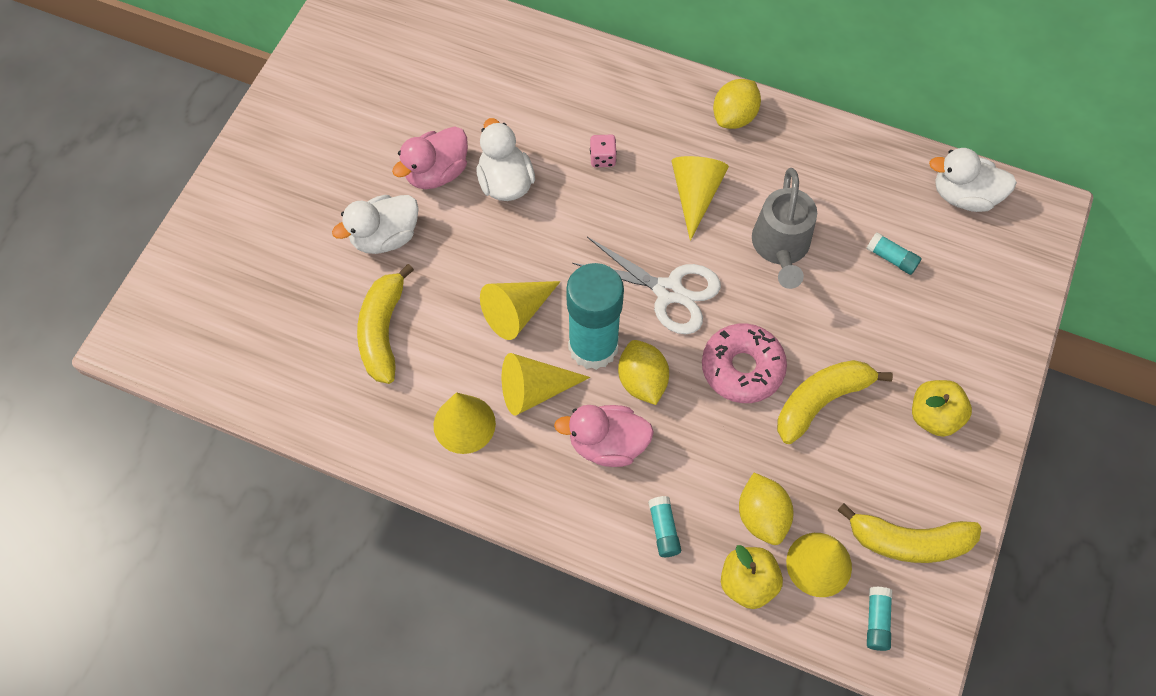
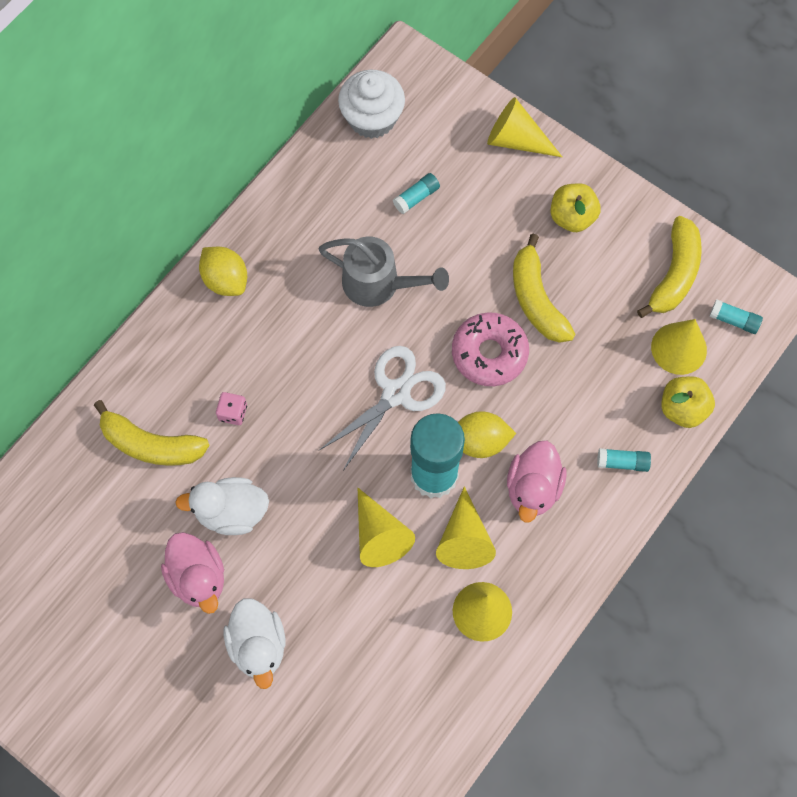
camera: 75 degrees left, 5 degrees up
yellow banana [357,264,414,384] -> yellow banana moved to [94,400,210,466]
yellow cone [672,156,729,241] -> yellow cone moved to [487,97,562,157]
yellow lemon [739,473,793,545] -> none
white duck [929,148,1017,212] -> white cupcake [338,70,405,139]

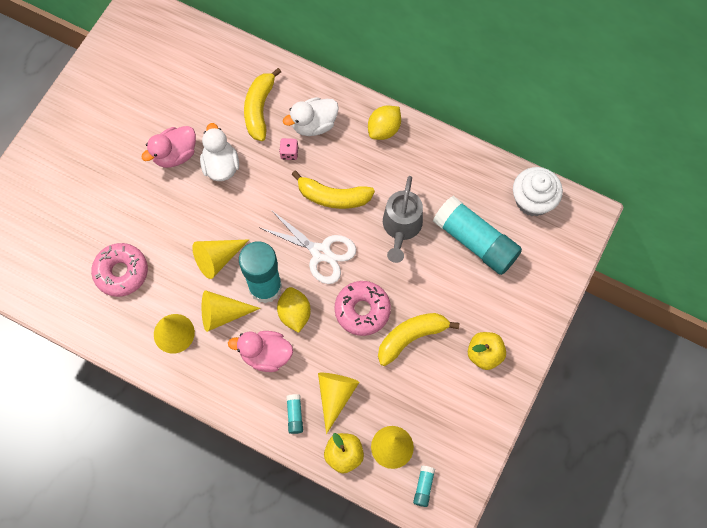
camera: 80 degrees right, 0 degrees up
white duck [224,598,286,689] -> white duck moved to [283,97,339,136]
turquoise glue stick [393,173,440,214] -> turquoise glue stick [433,196,522,275], size x2.48
yellow cone [487,97,562,157] -> yellow cone moved to [318,373,359,434]
yellow banana [637,216,702,318] -> yellow banana moved to [291,171,375,209]
none -> pink donut [91,243,148,297]

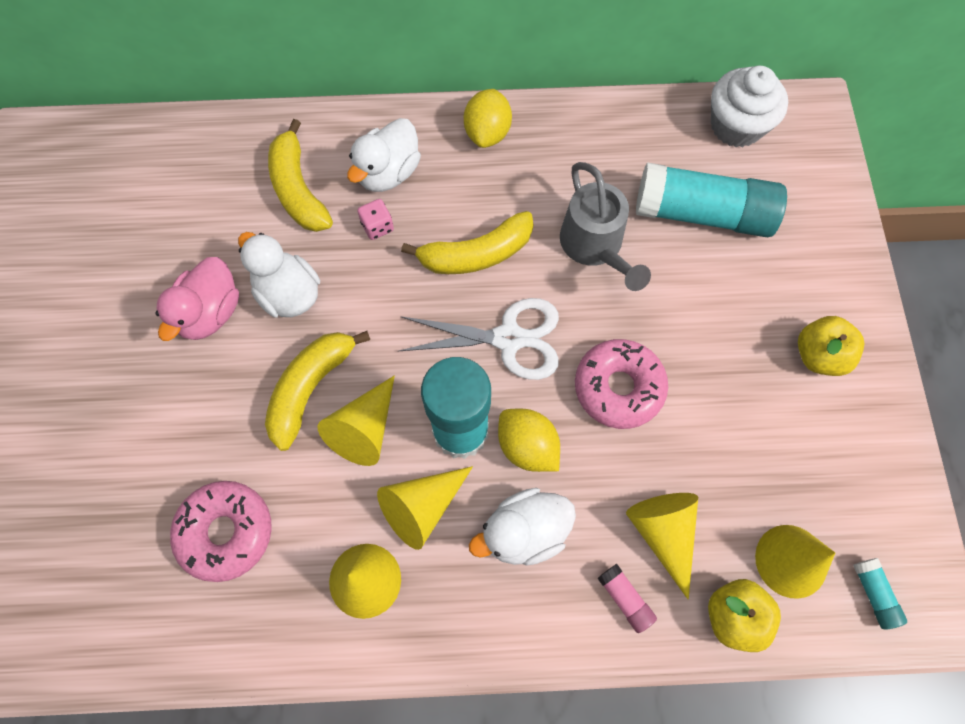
camera: 30 degrees left, 0 degrees up
pink duck [228,331,293,372] -> white duck [469,488,576,566]
turquoise glue stick [286,394,303,434] -> pink glue stick [597,564,657,633]
yellow banana [378,313,459,366] -> yellow banana moved to [265,331,370,451]

